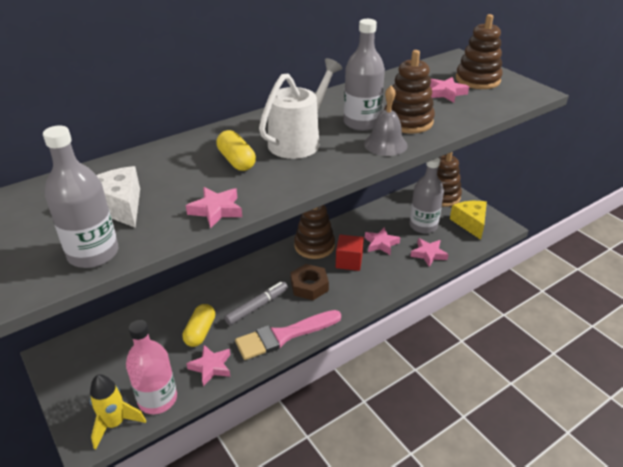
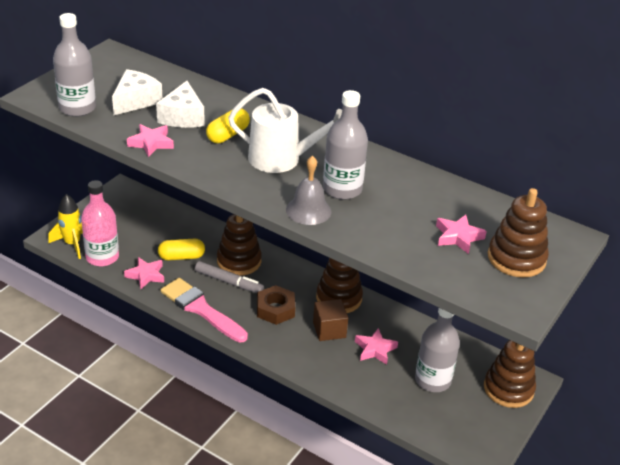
camera: 65 degrees right, 0 degrees up
red cube [336,235,364,271] -> brown cube [313,299,348,341]
brown stacking toy [384,50,435,133] -> brown stacking toy moved to [217,214,262,276]
pink star [410,238,449,267] -> none
yellow cheese [450,201,487,240] -> none
none -> white cheese [156,81,205,128]

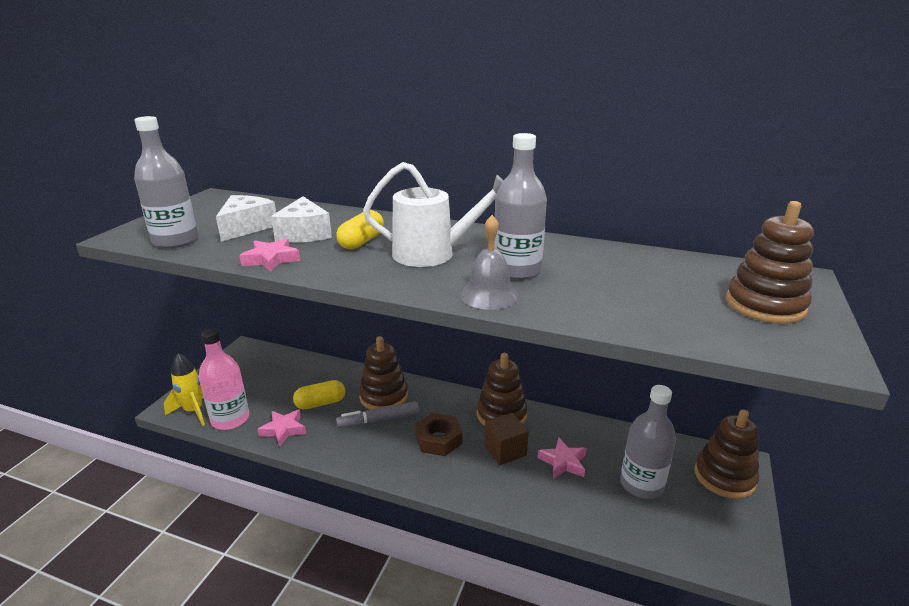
camera: 10 degrees left, 10 degrees down
pink brush [161,278,248,343] -> none
grey marker [195,261,264,293] -> grey marker turned 150 degrees clockwise [336,401,419,428]
pink star [436,215,487,254] -> none

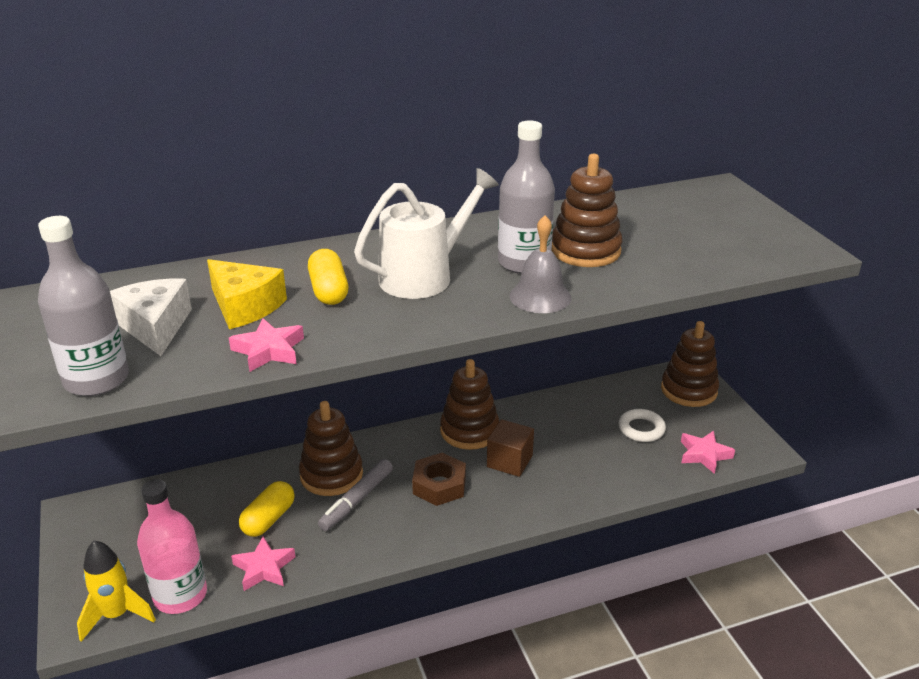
camera: 40 degrees left, 5 degrees up
white cheese [271,196,332,243] -> yellow cheese [207,259,287,329]
pink star [538,438,587,479] -> pink star moved to [681,431,735,474]
grey bottle [620,385,676,499] -> white ring [619,409,666,442]
brown stacking toy [726,201,814,324] -> brown stacking toy moved to [551,154,622,267]

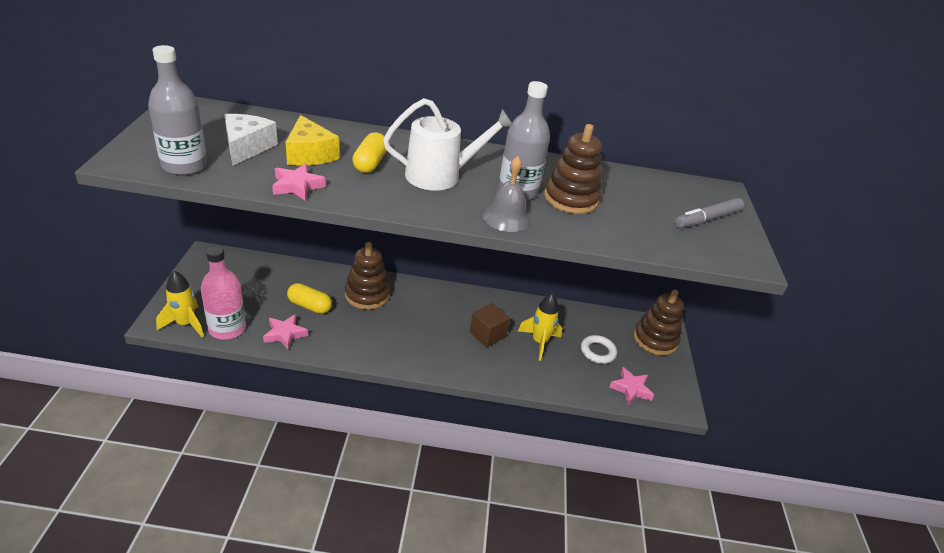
camera: 20 degrees right, 5 degrees up
yellow capsule [239,481,295,537] -> yellow capsule turned 60 degrees clockwise [287,283,332,314]
grey marker [318,459,393,531] -> grey marker moved to [675,198,744,228]
brown nut [412,453,466,506] -> none
brown stacking toy [440,359,499,450] -> none
none -> yellow rocket [518,293,562,361]

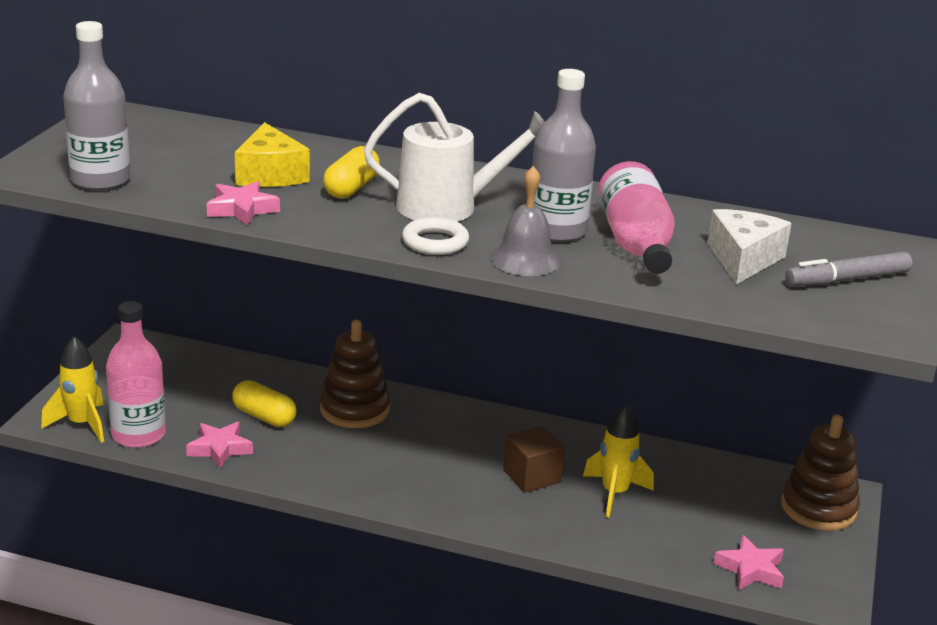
camera: 15 degrees right, 10 degrees down
white cheese [224,114,278,166] -> white cheese moved to [707,209,792,284]
brown stacking toy [544,124,602,214] -> pink bottle [598,161,675,274]
white ring [581,335,617,364] -> white ring moved to [402,217,469,255]

